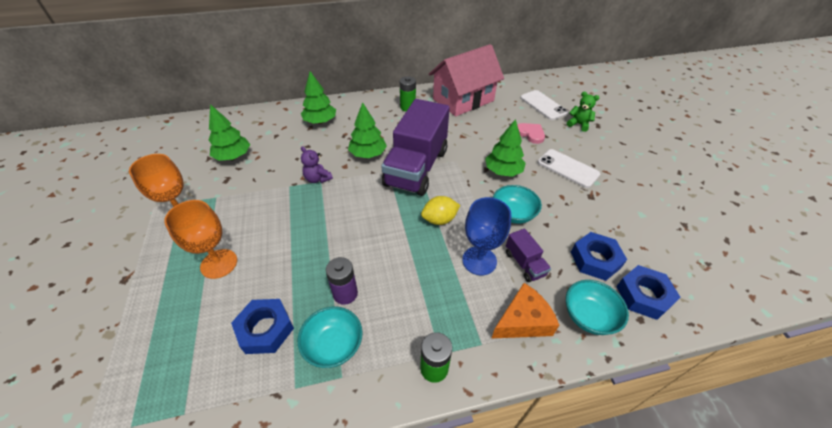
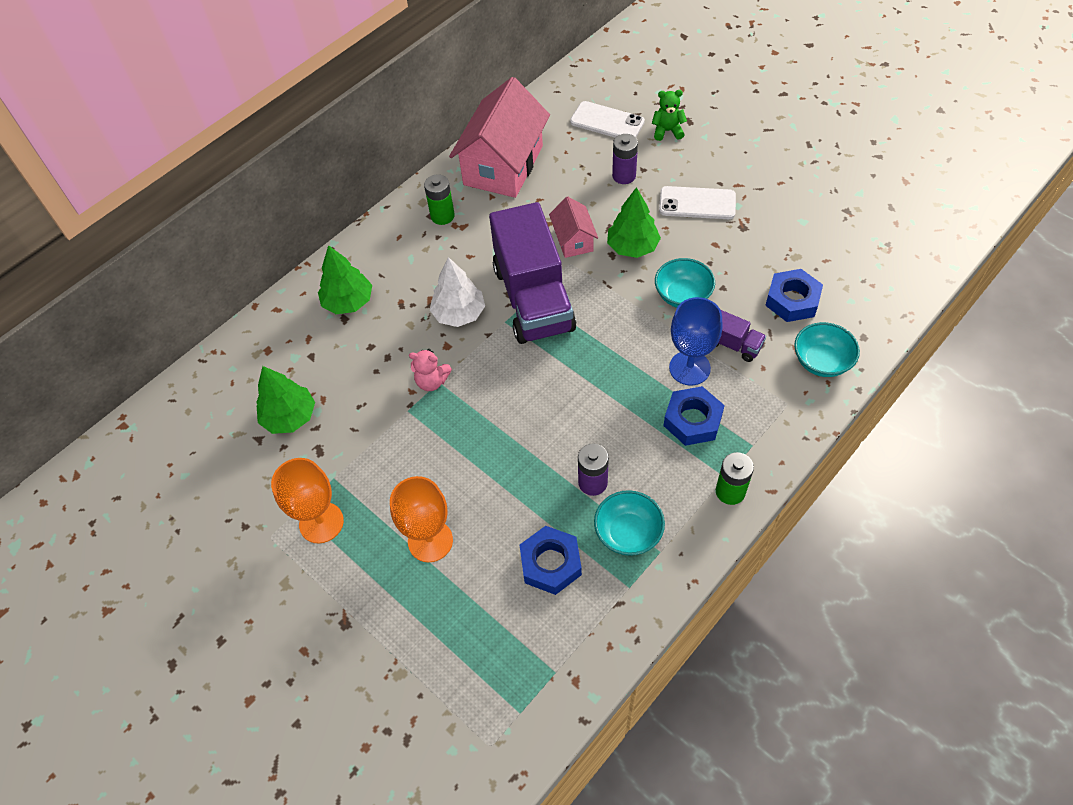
camera: 30 degrees left, 10 degrees up
purple teddy bear [301,146,333,183] -> pink teddy bear [409,349,452,391]
green tree [348,102,387,158] -> white tree [430,257,485,327]
yellow lemon [421,196,460,225] -> none
orange cheese [491,283,559,339] -> none
pink heart [517,123,545,144] -> purple battery [612,134,638,184]
blue nut [616,265,681,320] -> blue nut moved to [664,386,725,446]
none -> pink house [549,197,598,258]

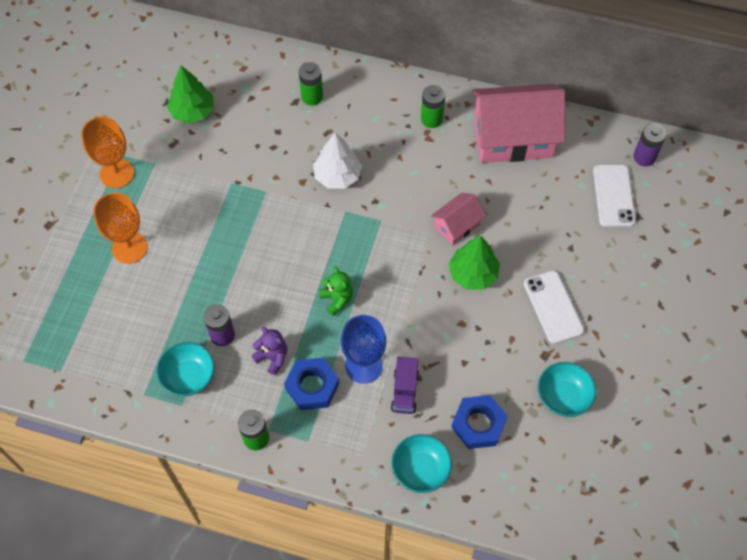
camera: 60 degrees right, 5 degrees up
green tree [318,245,372,314] -> green battery [299,62,323,105]
pink teddy bear [409,349,452,391] -> none
purple truck [489,202,576,344] -> none
blue nut [520,526,582,595] -> none
purple battery [612,134,638,184] -> purple battery moved to [633,123,666,166]
green teddy bear [652,90,687,141] -> green teddy bear moved to [319,267,353,316]
turquoise bowl [655,258,715,308] -> turquoise bowl moved to [538,362,597,417]
none -> purple teddy bear [251,327,287,375]

